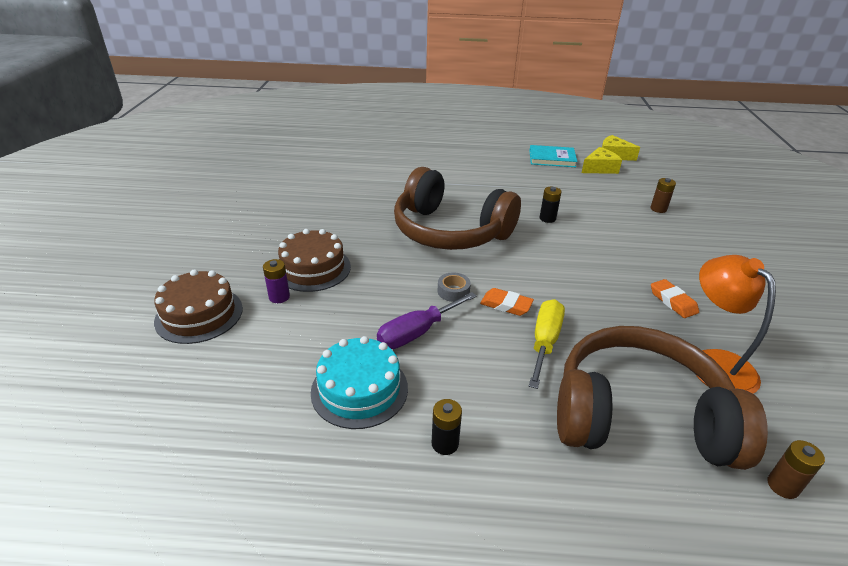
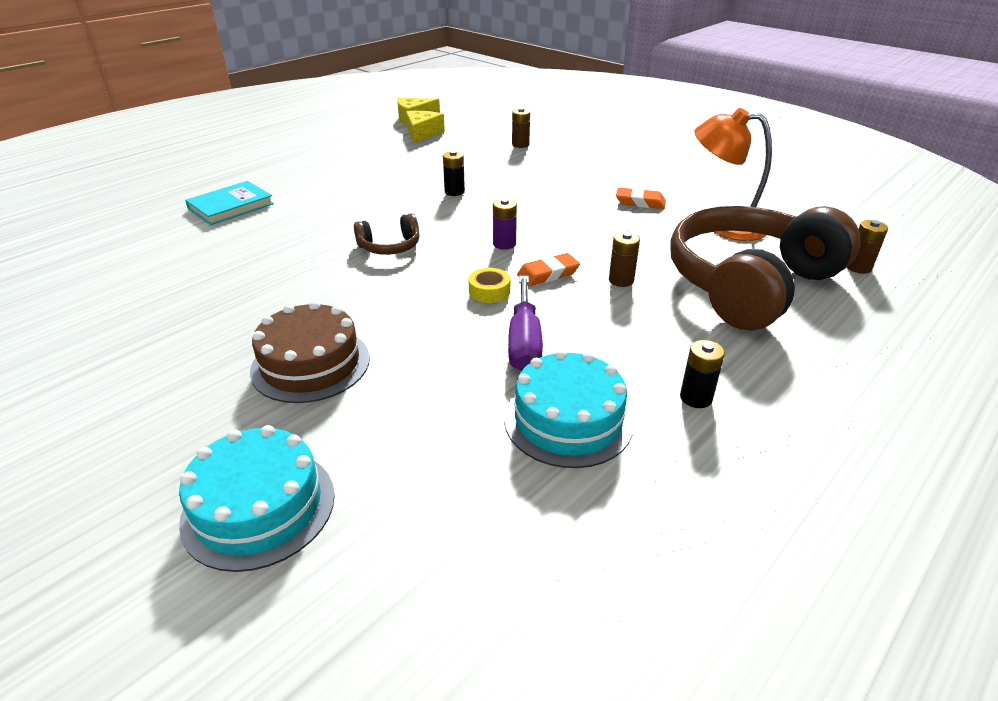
camera: 50 degrees left, 0 degrees up
brown cake [154,269,243,344] -> turquoise cake [179,425,335,572]
purple battery [263,259,290,303] -> purple battery moved to [493,198,517,250]
brown headphones [394,167,521,250] -> brown headphones [354,213,419,255], size x0.41
grey tape [438,272,471,302] -> yellow tape [469,268,510,303]
turquoise book [529,145,577,167] -> turquoise book moved to [185,181,274,225]
yellow screwdriver [529,299,565,389] -> brown battery [609,232,640,287]

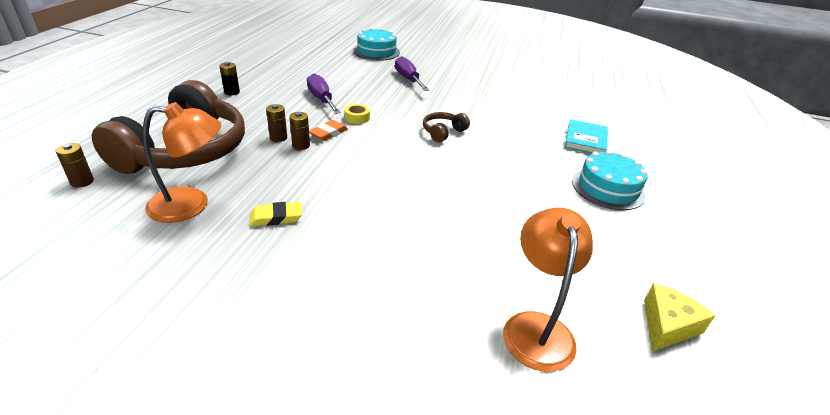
camera: 150 degrees right, 0 degrees up
brown cake [250,301,370,403] -> purple screwdriver [395,56,429,91]
yellow cheese [406,111,445,144] -> none
black battery [443,151,465,196] -> none
purple battery [493,198,517,250] -> none
turquoise cake [504,350,634,468] -> turquoise cake moved to [572,150,648,210]
brown battery [512,108,530,148] -> brown battery moved to [289,112,310,150]
orange eraser [616,188,666,209] -> yellow eraser [249,202,302,226]
none -> orange lamp [503,207,593,372]

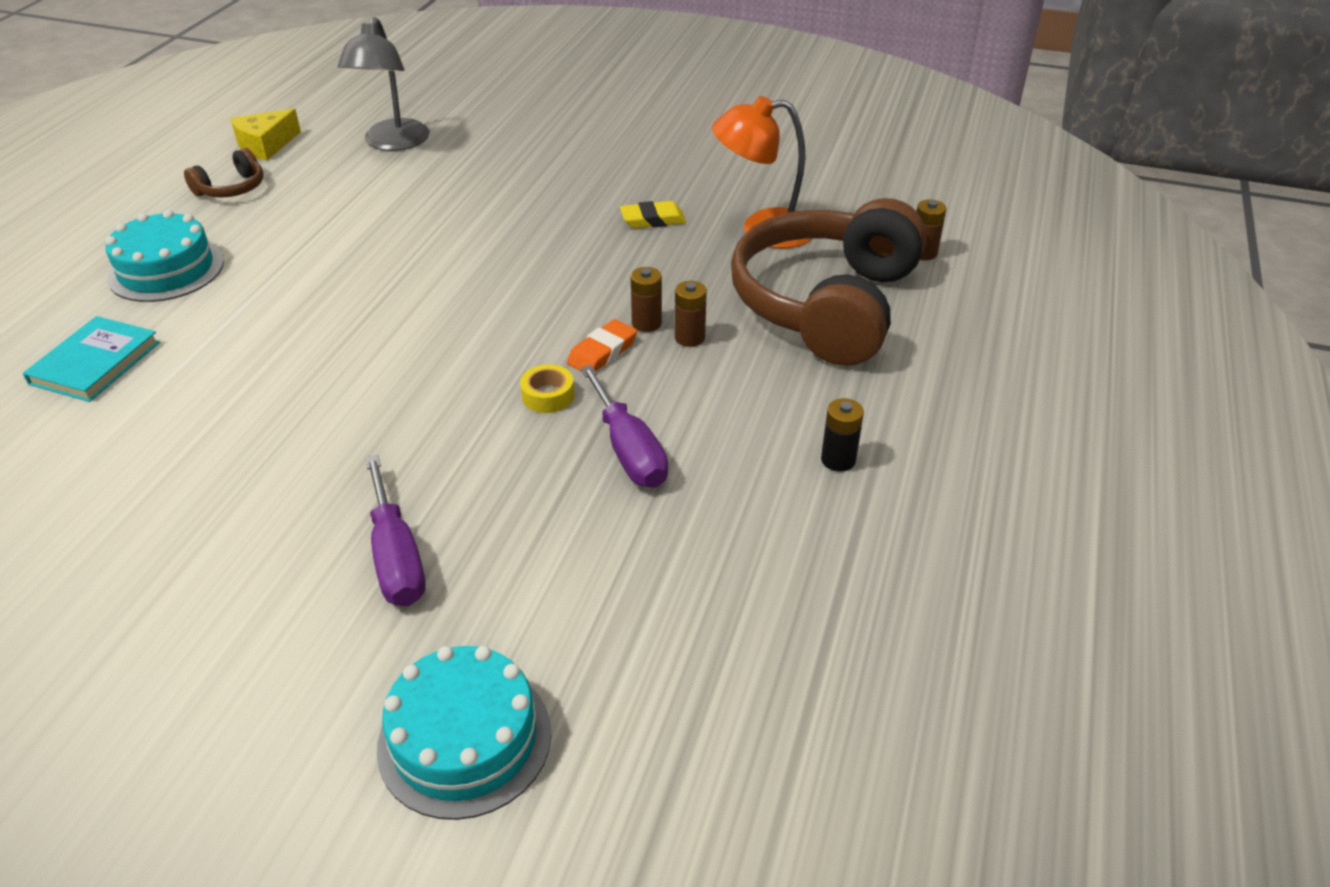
camera: 175 degrees left, 5 degrees up
brown headphones [423,112,470,142] -> brown headphones moved to [184,148,264,197]
orange lamp [503,207,593,372] -> grey lamp [338,17,430,151]

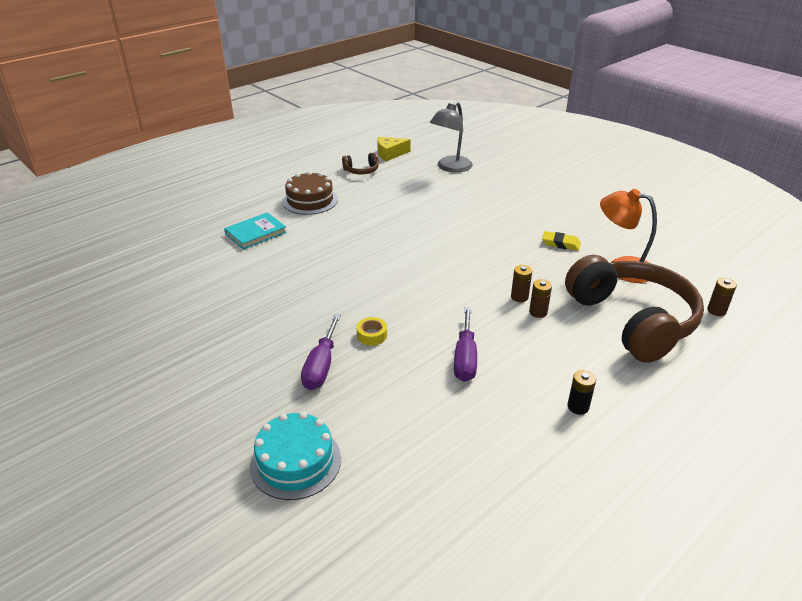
camera: 30 degrees right, 5 degrees down
turquoise cake [106,210,224,302] -> brown cake [282,171,338,215]
yellow tape [520,364,574,413] -> yellow tape moved to [357,317,387,345]
orange eraser [567,319,637,372] -> none
brown headphones [731,198,927,366] -> brown headphones turned 105 degrees clockwise [565,255,704,363]

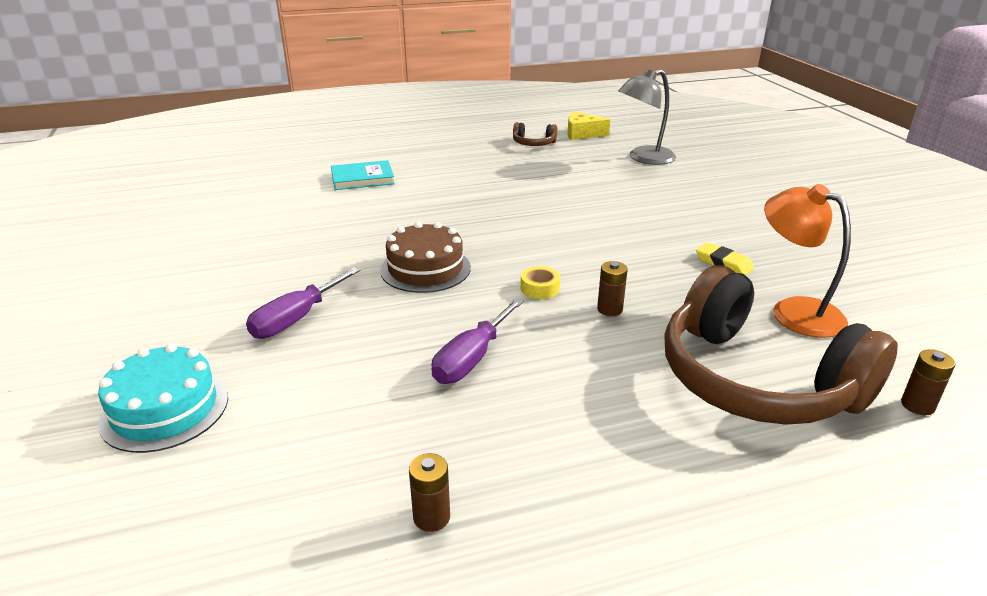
camera: 25 degrees right, 5 degrees down
brown cake [282,171,338,215] -> brown cake moved to [380,222,471,293]
yellow tape [357,317,387,345] -> yellow tape moved to [521,266,560,299]
brown battery [529,279,552,318] -> brown battery moved to [409,453,450,532]
brown headphones [565,255,704,363] -> brown headphones turned 135 degrees clockwise [664,265,898,425]
black battery [568,370,596,415] -> none

